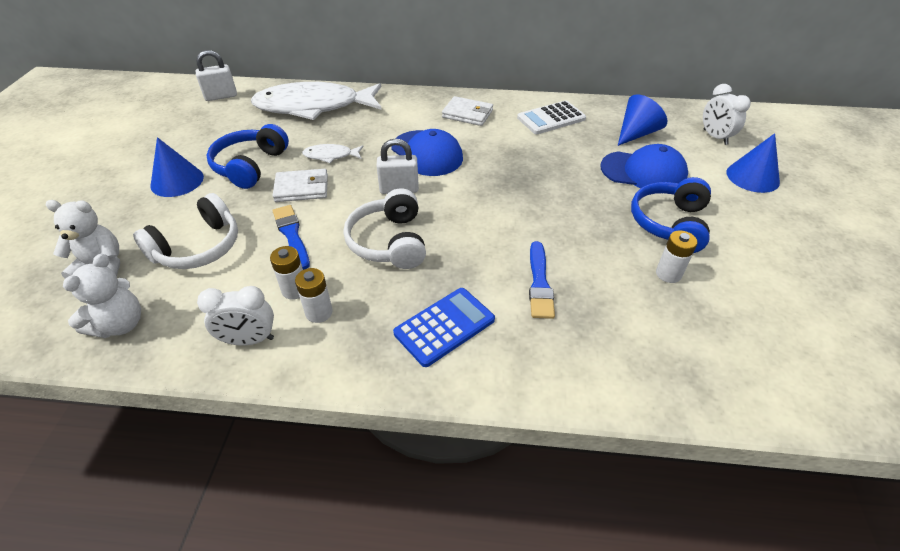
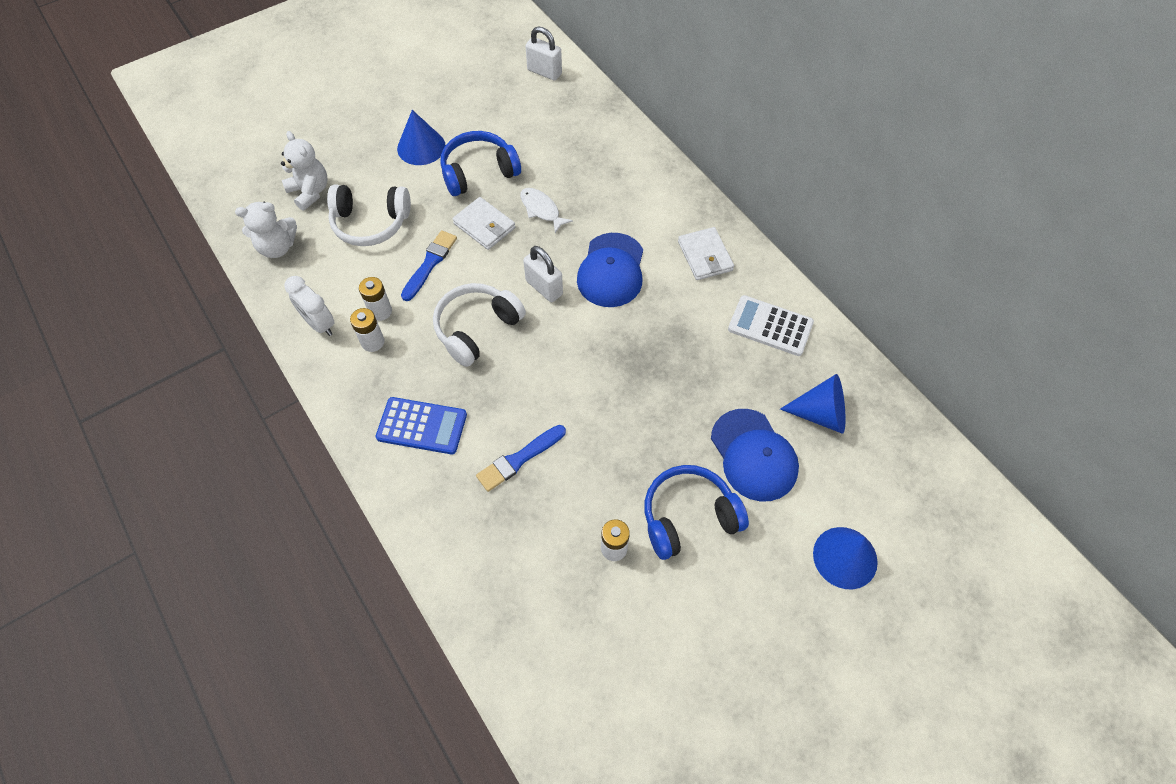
camera: 50 degrees right, 15 degrees up
white fish [251,82,382,120] -> none
white clock [703,84,751,145] -> none

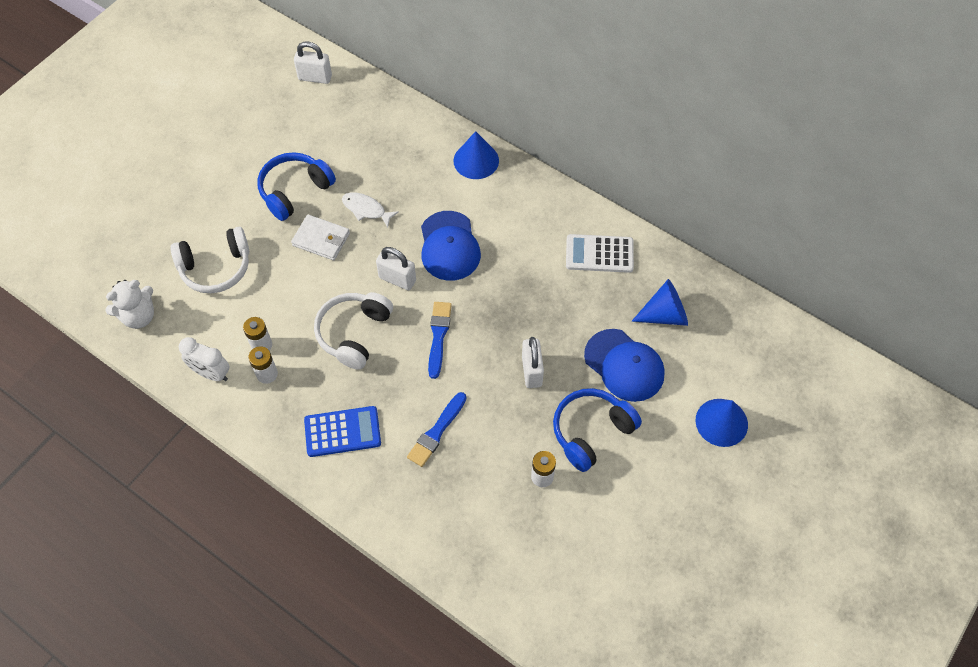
camera: 20 degrees left, 0 degrees up
white teddy bear [281,131,328,211] -> none
blue cone [397,110,445,165] -> blue cone moved to [453,131,499,179]
blue brush [401,230,457,301] -> blue brush moved to [428,302,452,379]
white wallet [678,227,734,280] -> none
none -> white padlock [522,337,544,388]

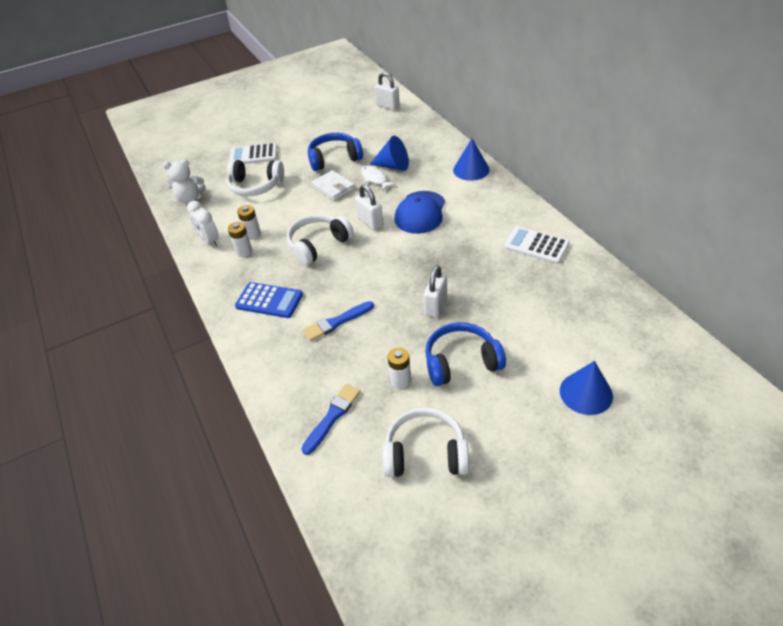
camera: 30 degrees right, 15 degrees down
blue brush [428,302,452,379] -> blue brush moved to [301,384,360,455]
blue cap [584,329,665,402] -> none
blue cone [632,279,688,326] -> blue cone moved to [370,136,409,171]
none -> white calculator [229,143,278,164]
none -> white headphones [383,408,469,477]

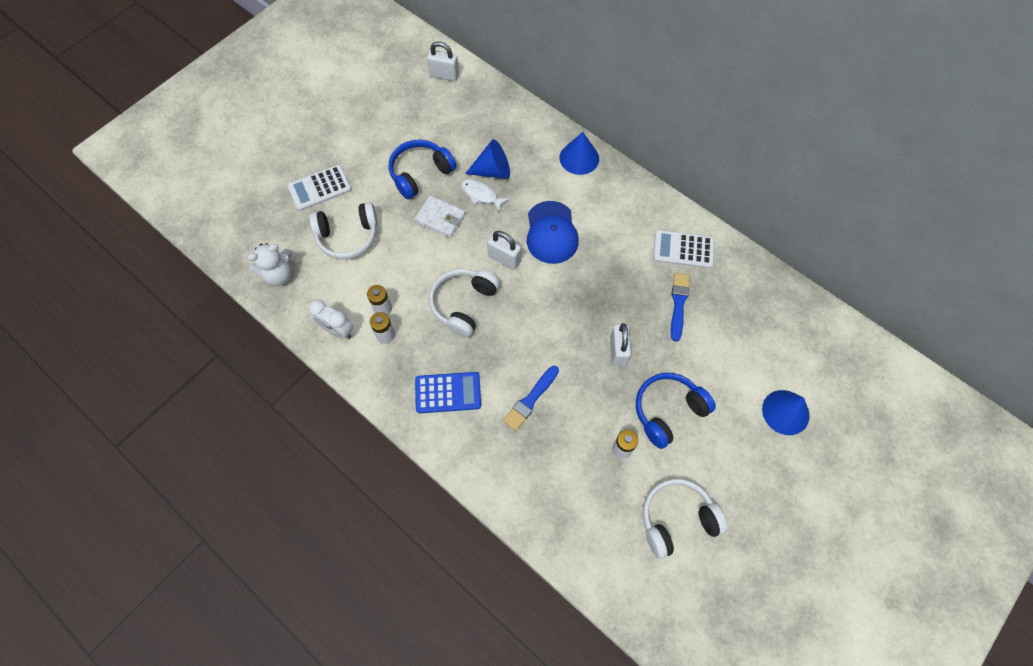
camera: 25 degrees left, 20 degrees up
blue brush [301,384,360,455] -> blue brush moved to [671,273,690,341]

